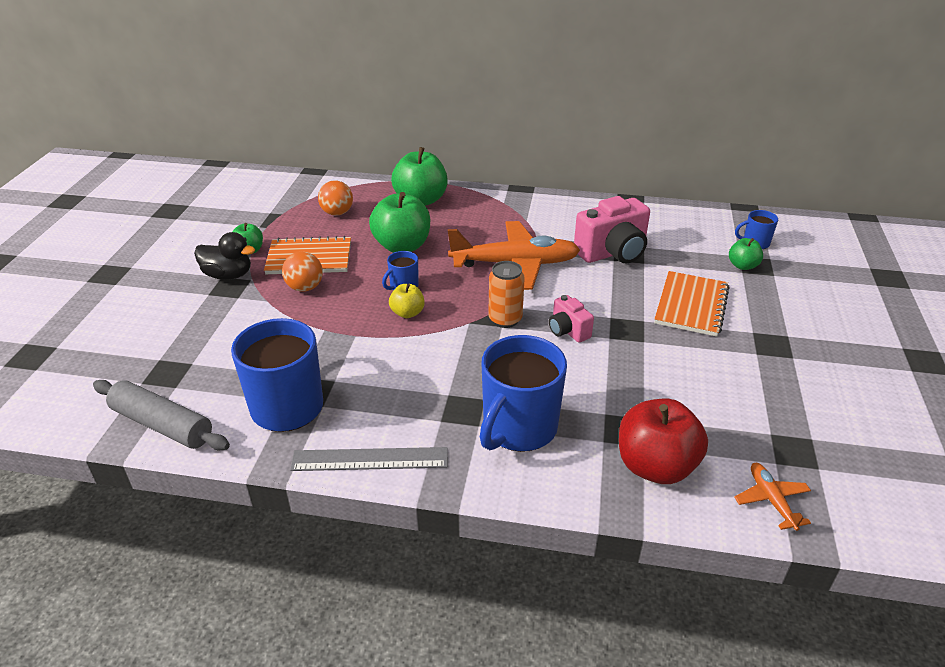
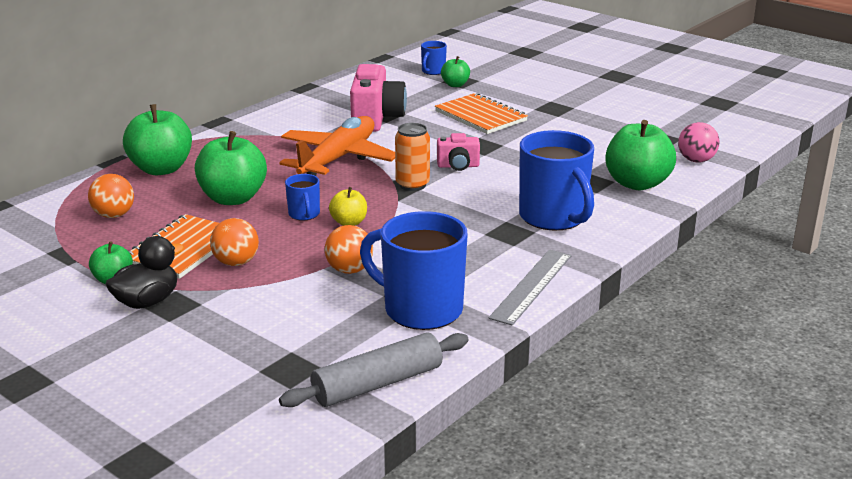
camera: 60 degrees left, 10 degrees down
red apple [619,399,708,484] -> green apple [605,120,676,190]
orange plane [734,463,811,531] -> pink ball [678,122,720,163]
none -> orange ball [325,225,373,274]

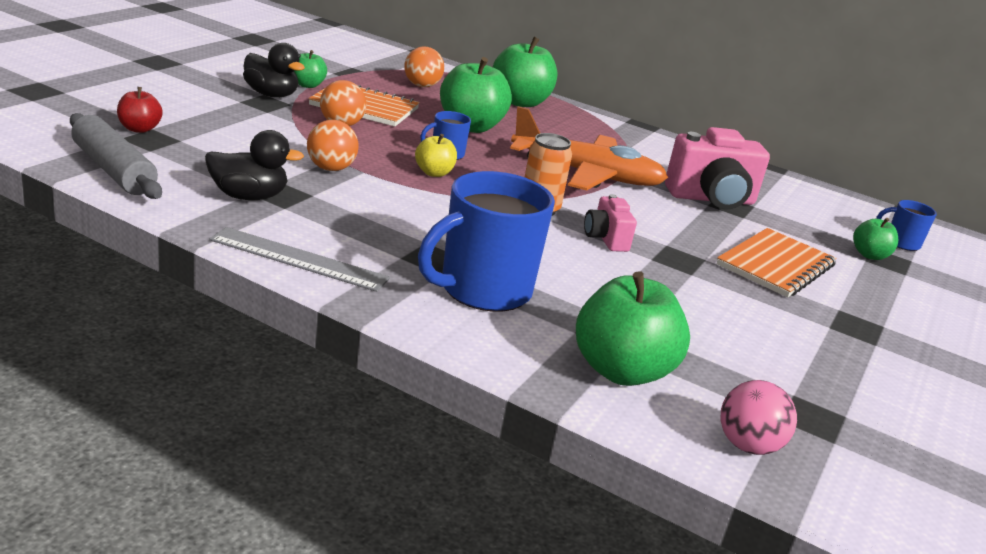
camera: 75 degrees right, 0 degrees up
blue mug [360,211,468,330] -> black duck [205,130,304,200]
none -> red apple [117,87,163,133]

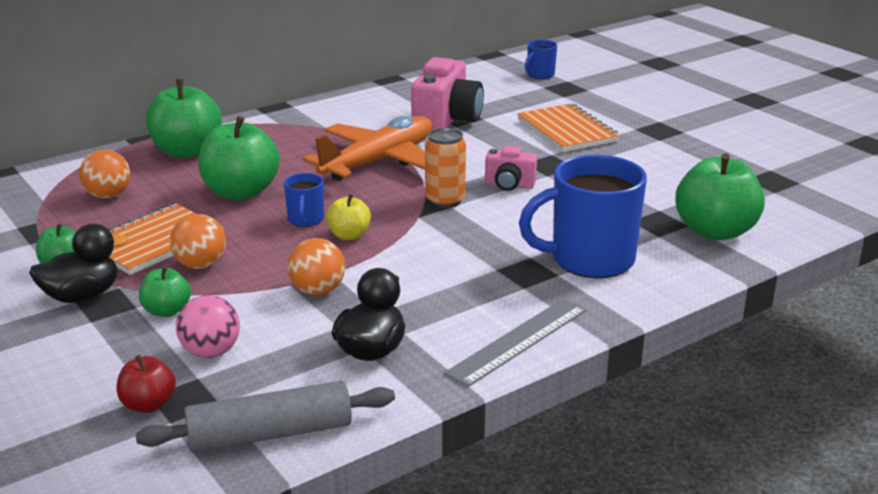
camera: 60 degrees left, 0 degrees up
blue mug [418,171,555,312] -> blue mug turned 90 degrees clockwise [519,155,647,278]
pink ball [721,380,797,455] -> pink ball moved to [176,295,240,358]
green apple [853,218,898,260] -> green apple moved to [139,266,191,317]

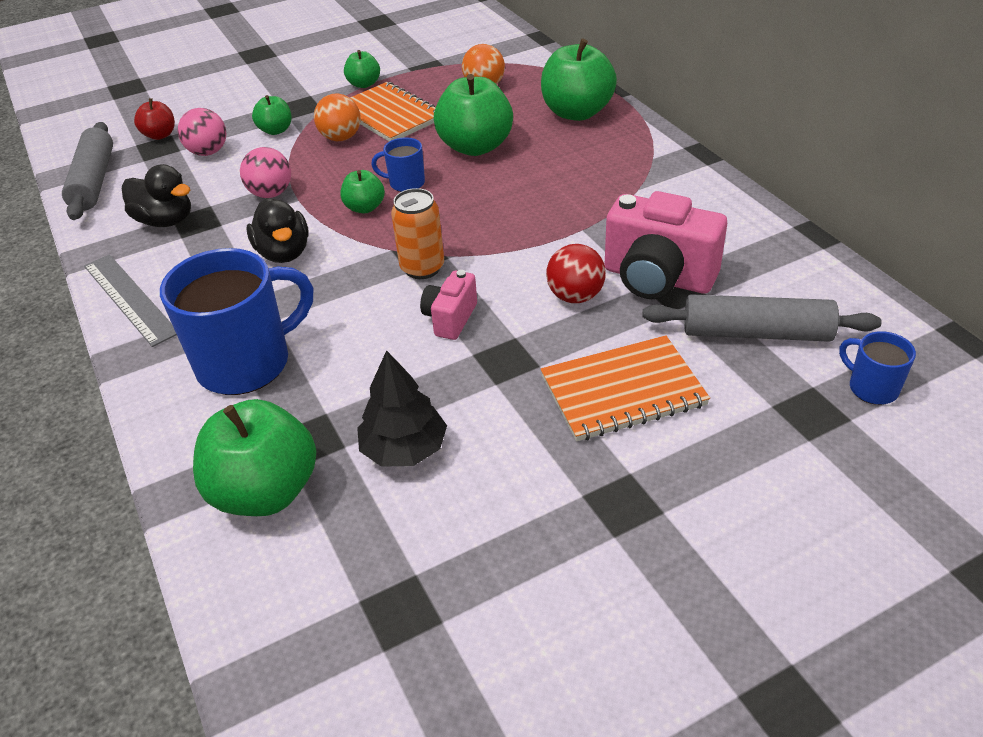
camera: 100 degrees right, 15 degrees up
black duck [29,224,128,303] -> black duck moved to [246,198,309,263]
orange ball [288,238,345,295] -> pink ball [240,147,291,198]
orange plane [302,116,433,181] -> none
yellow apple [326,194,371,240] -> green apple [341,170,385,214]
blue mug [519,155,647,278] -> blue mug turned 60 degrees clockwise [160,248,313,395]
none -> black tree [357,350,447,467]
none -> red ball [546,244,606,303]
none -> grey rolling pin [642,294,882,342]

